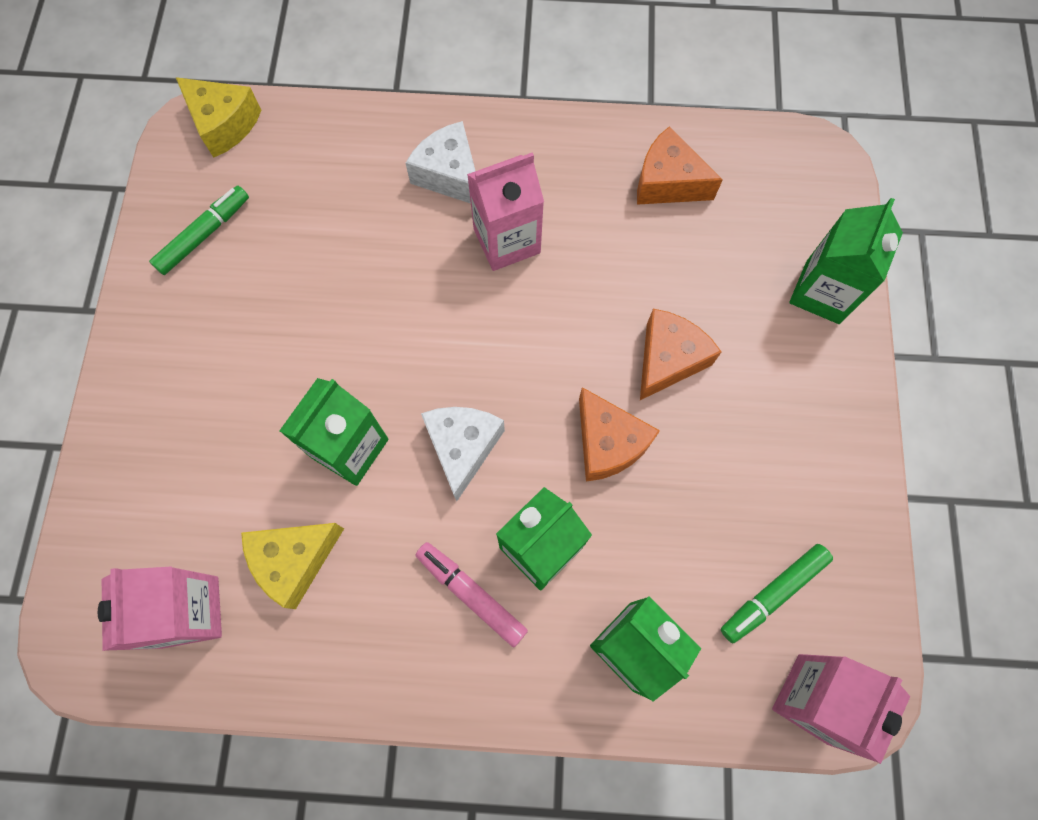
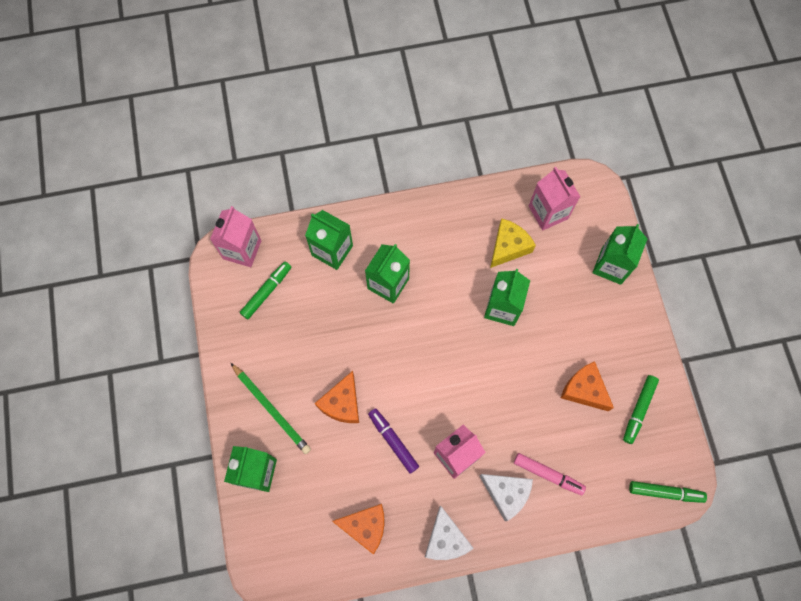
camera: 165 degrees right, 0 degrees up
yellow cheese [176,77,261,158] -> green marker [629,481,707,503]
pink marker [415,542,528,647] -> pink marker moved to [514,453,586,495]
white cheese [421,407,505,501] -> white cheese moved to [425,505,474,560]
orange cheese [579,387,660,482] -> orange cheese moved to [561,361,614,411]
none -> green pencil [231,363,311,454]
none -> purple marker [368,408,419,473]
none -> green carton [592,224,647,285]

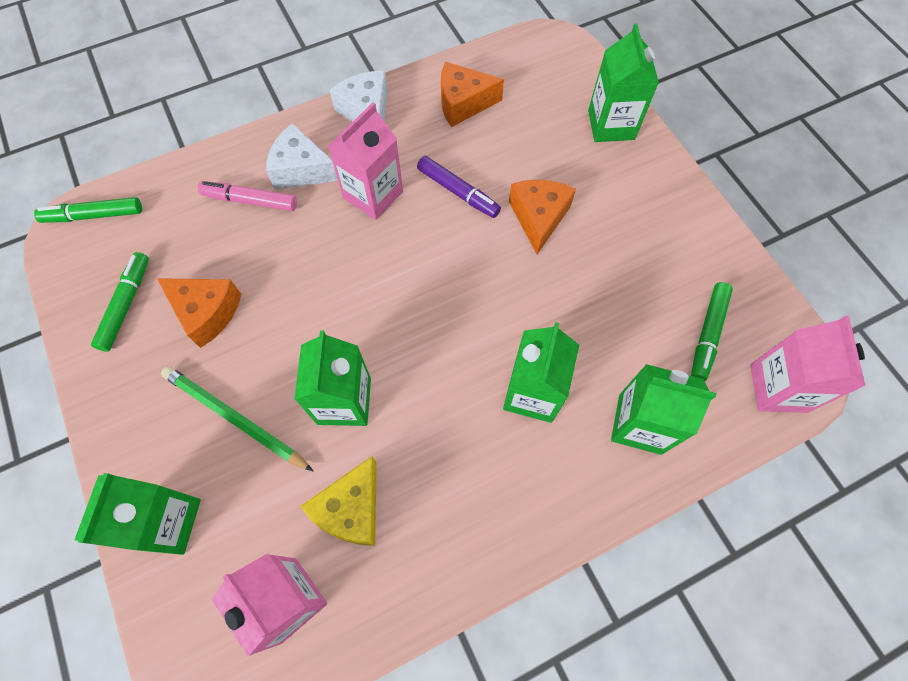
camera: 165 degrees right, 5 degrees down
green pencil [231,363,311,454] -> green pencil moved to [161,366,313,471]

